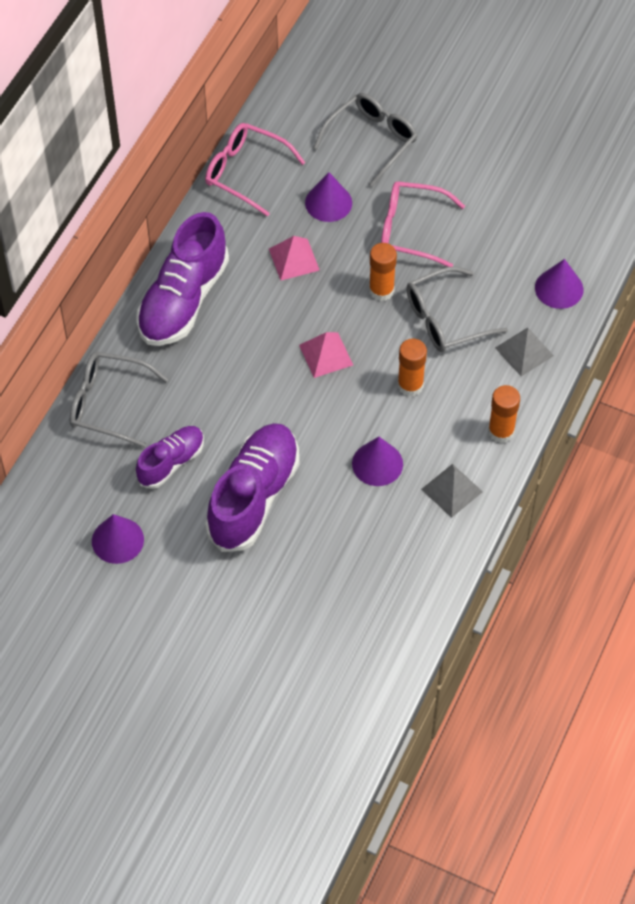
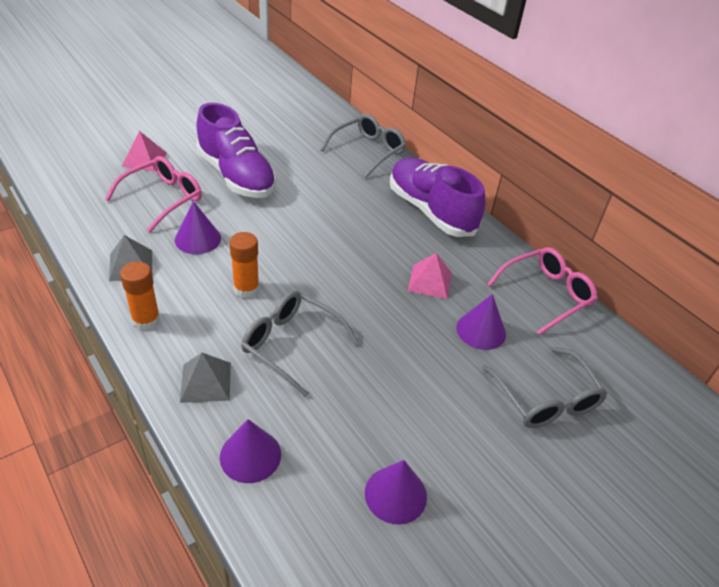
camera: 115 degrees right, 15 degrees down
purple cone [92,514,144,564] -> purple cone moved to [365,460,427,524]
purple shoe [136,426,204,489] -> none
pink pyramid [299,332,353,378] -> pink pyramid moved to [121,131,167,172]
orange glue stick [369,243,397,301] -> none
pink glasses [381,181,465,267] -> pink glasses moved to [105,156,202,232]
grey glasses [406,267,508,352] -> grey glasses turned 60 degrees counterclockwise [241,291,359,397]

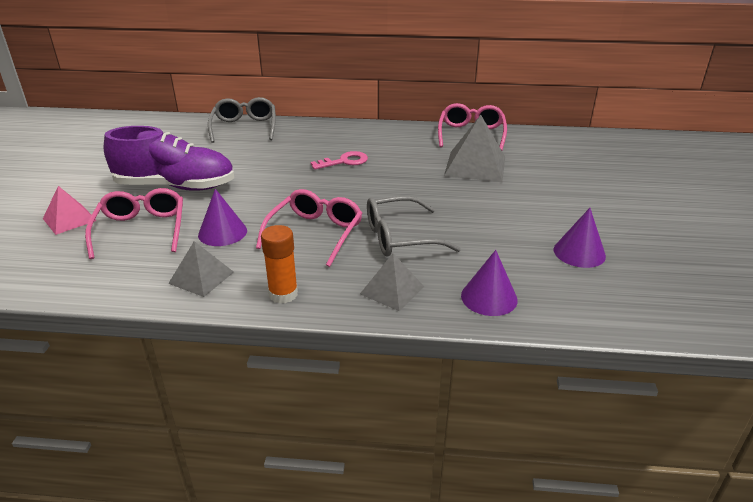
camera: 45 degrees left, 10 degrees down
orange glue stick [230,232,259,298] -> pink glasses [256,189,362,267]
purple shoe [390,158,486,237] -> none
pink pyramid [408,253,452,299] -> none
purple cone [457,294,506,350] -> grey pyramid [444,115,505,182]
grey glasses [482,347,608,428] -> none
none -> pink key [311,151,368,170]

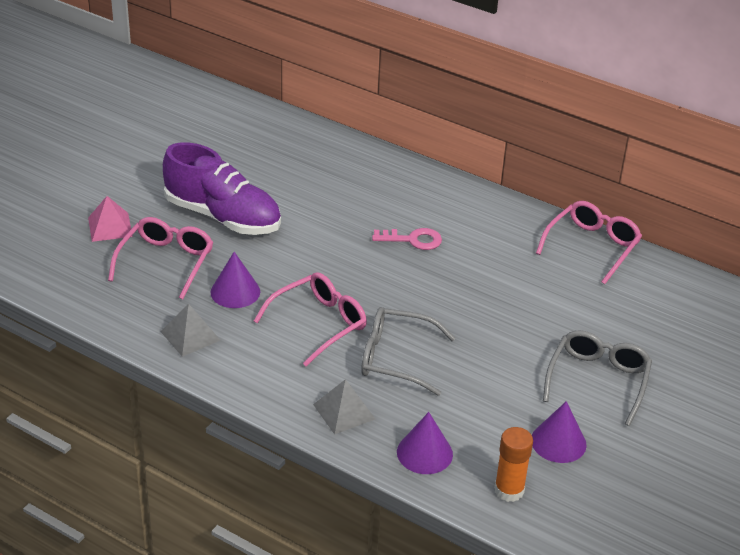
camera: 25 degrees right, 5 degrees up
grey glasses [208,97,276,143] -> grey glasses moved to [543,330,652,426]
orange glue stick [261,225,298,304] -> orange glue stick moved to [494,427,533,502]
grey pyramid [444,115,505,182] -> none

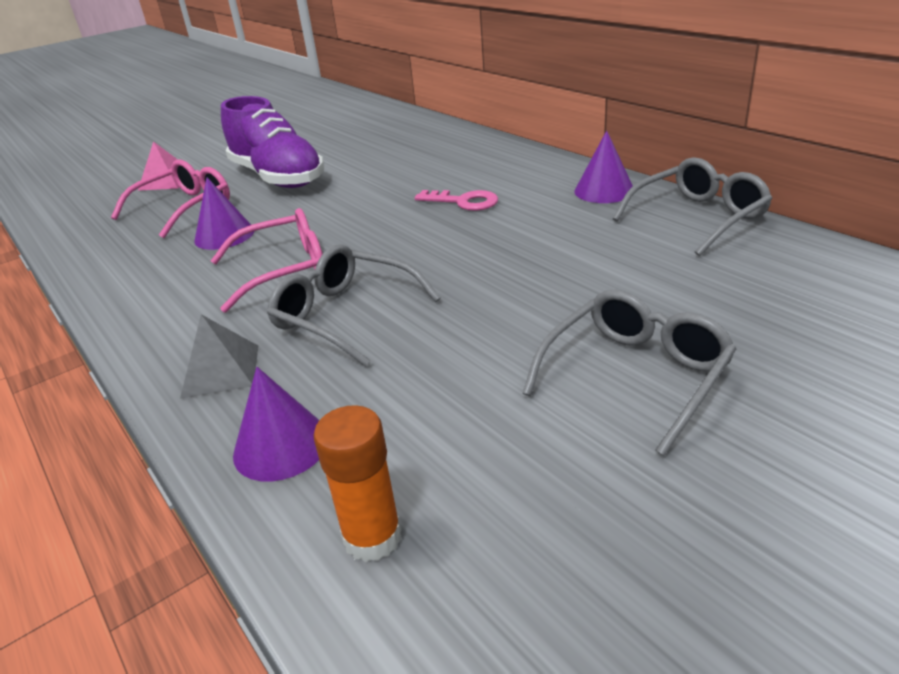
camera: 25 degrees right, 5 degrees down
grey pyramid [161,304,220,357] -> none
purple cone [532,401,587,463] -> purple cone moved to [574,130,633,203]
pink glasses [536,201,642,284] -> grey glasses [613,157,772,256]

